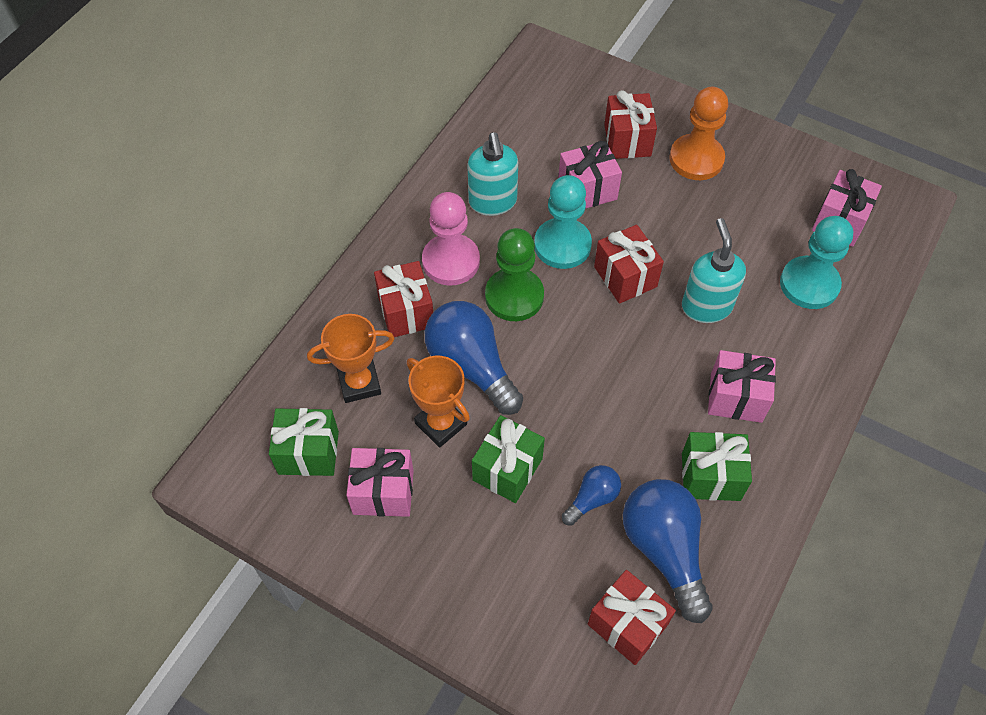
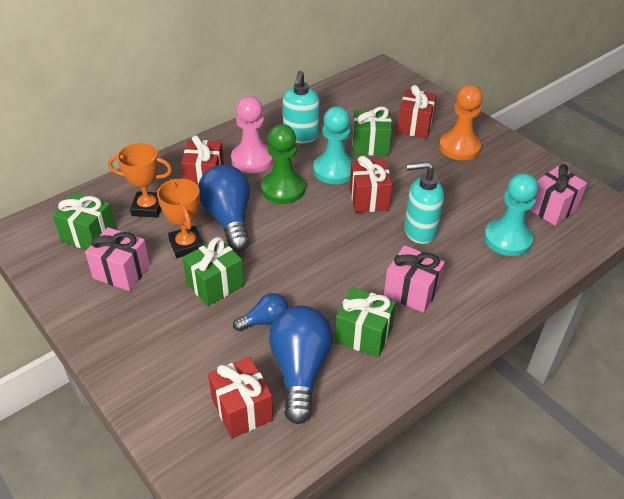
camera: 20 degrees right, 15 degrees down
pink gift [558,141,622,209] -> green gift [352,107,392,156]
turquoise soap dispenser [682,218,746,323] -> turquoise soap dispenser turned 105 degrees counterclockwise [404,161,444,244]

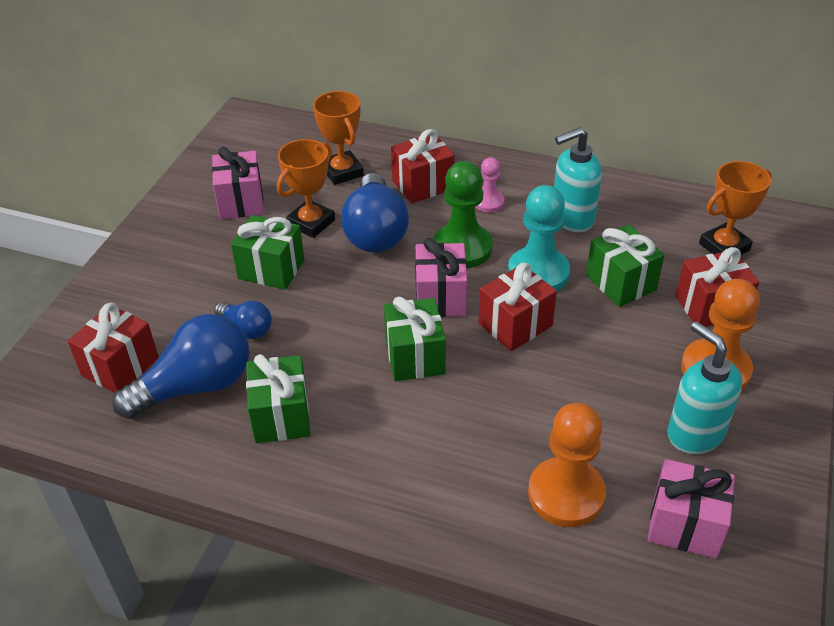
camera: 60 degrees right, 0 degrees up
green gift [53,193,116,250] -> green gift moved to [384,296,446,381]
blue light bulb [198,165,250,252] -> blue light bulb turned 135 degrees clockwise [341,173,409,253]
pink pawn [231,96,273,173] -> pink pawn [476,157,504,212], size x0.54
pink gift [384,245,445,313] -> pink gift moved to [415,238,467,317]
turquoise soap dispenser [404,161,444,244] -> turquoise soap dispenser moved to [667,321,742,454]
turquoise pawn [484,173,538,256] -> orange pawn [528,403,606,527]
none -> orange trophy [699,161,772,255]

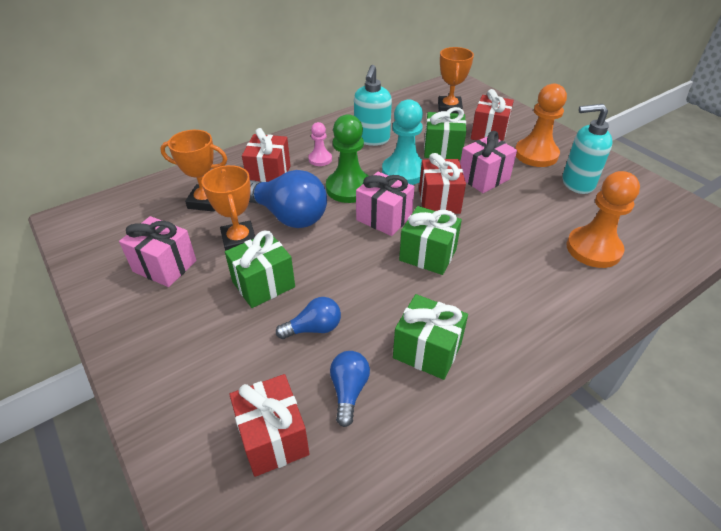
camera: 55 degrees left, 0 degrees up
blue light bulb [112,314,249,419] -> blue light bulb [330,351,370,427], size x0.52
pink gift [648,459,735,558] -> pink gift moved to [460,131,517,193]

